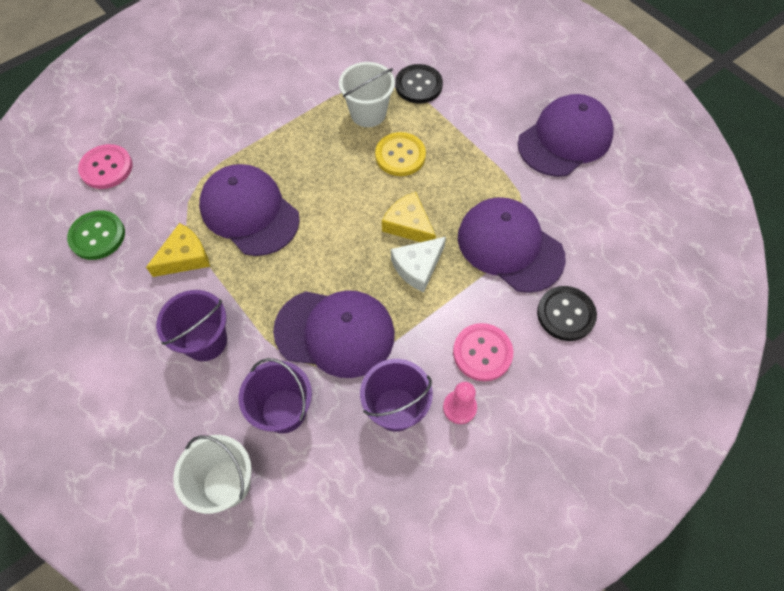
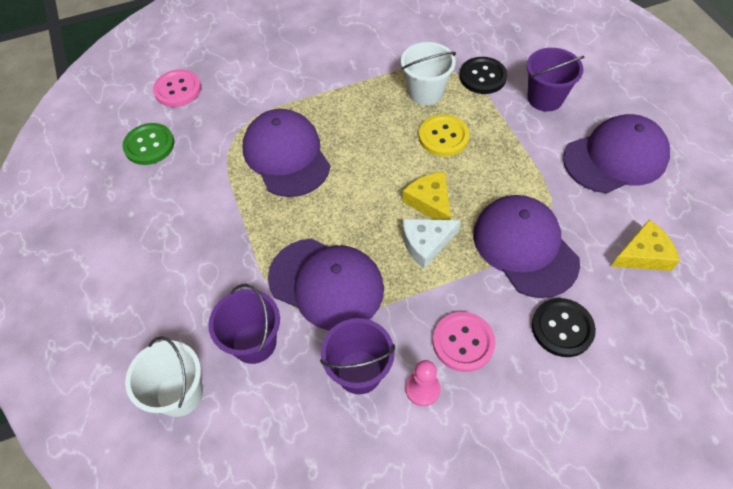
camera: 20 degrees right, 5 degrees down
yellow cheese [146,223,210,277] -> yellow cheese moved to [611,219,680,271]
purple bucket [156,290,227,361] -> purple bucket moved to [527,48,584,112]

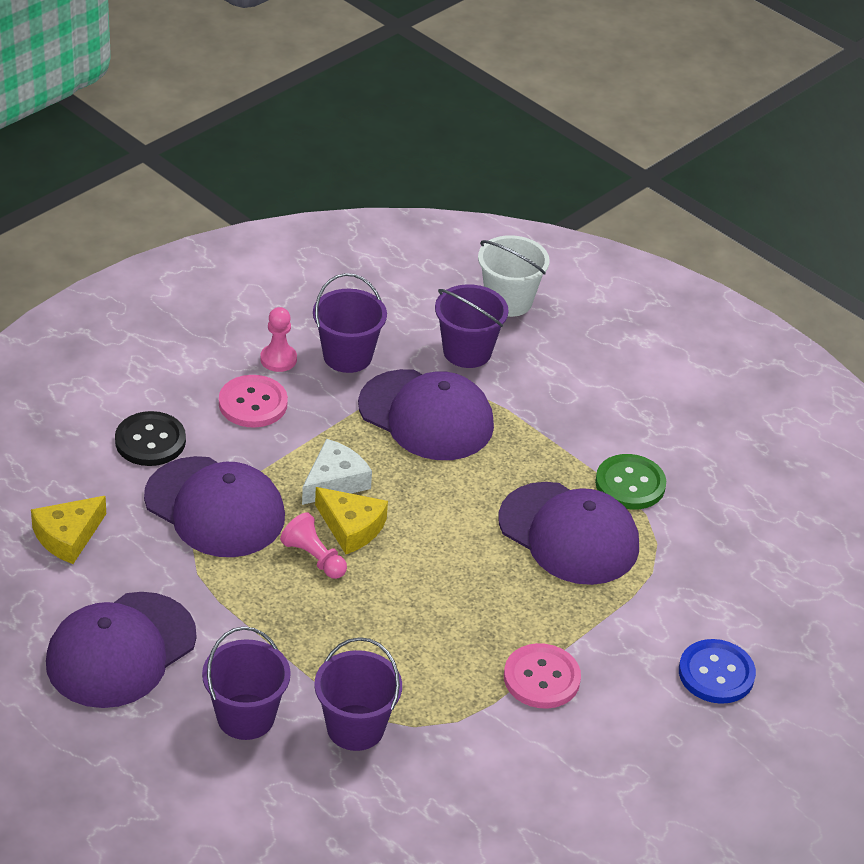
camera: 150 degrees right, 15 degrees down
green button [122,123,174,165] -> green button moved to [595,454,666,509]
pink button [153,69,201,107] -> pink button moved to [504,643,581,709]
purple cap [268,238,384,331] -> purple cap turned 150 degrees counterclockwise [358,369,494,460]
white bucket [401,42,456,105] -> none
yellow button [419,114,469,156] -> none
black button [460,57,507,94] -> purple bucket [314,637,402,751]
none -> pink pawn [280,512,347,579]
none -> blue button [679,639,756,704]

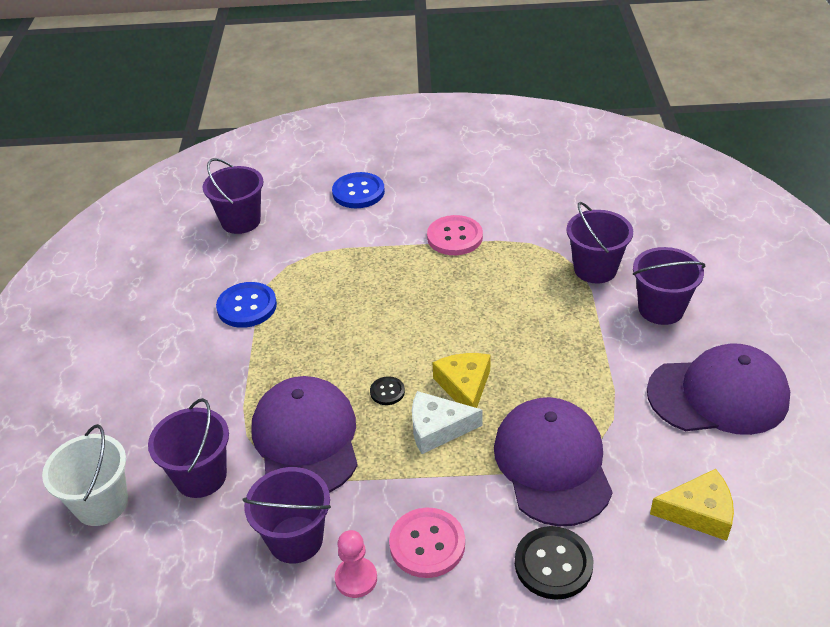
camera: 130 degrees left, 0 degrees up
pink pawn [280,512,347,579] -> none
purple cap [498,482,639,585] -> none
green button [595,454,666,509] -> blue button [216,282,277,328]
none -> purple bucket [203,158,264,234]
none -> black button [370,376,405,405]

